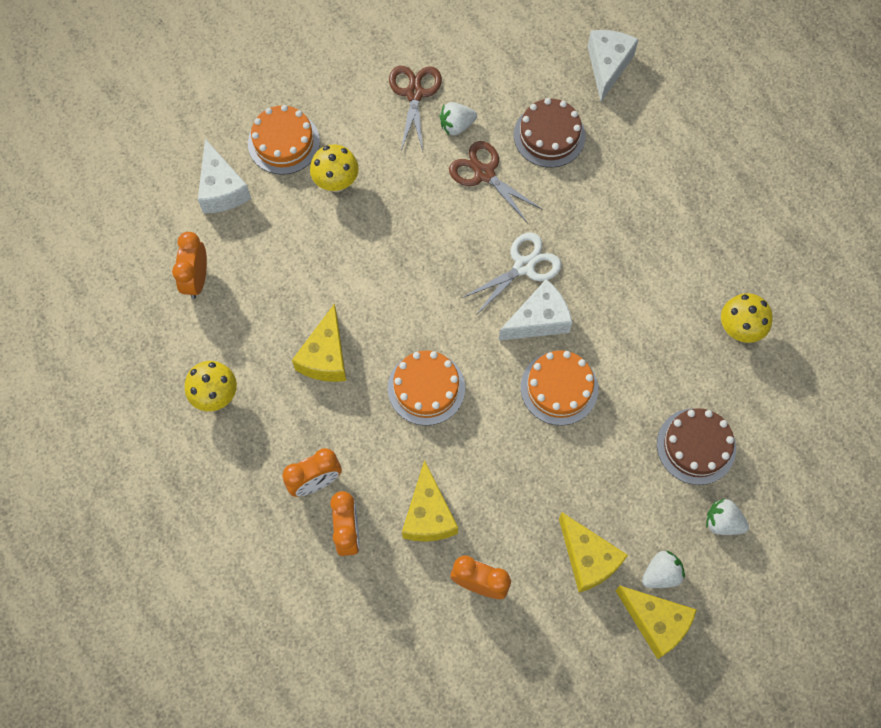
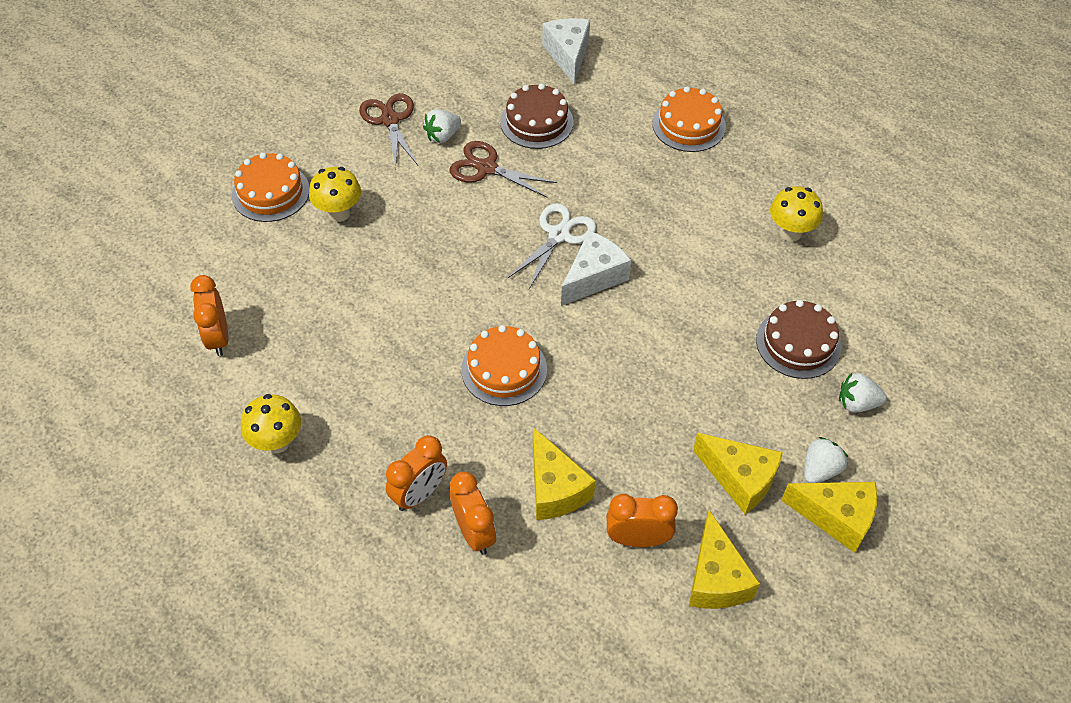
camera: 20 degrees left, 15 degrees down
white cheese [198,139,251,213] -> none
yellow cheese [292,303,346,382] -> yellow cheese moved to [689,510,760,609]
orange cake [521,350,598,425] -> orange cake moved to [652,86,726,152]

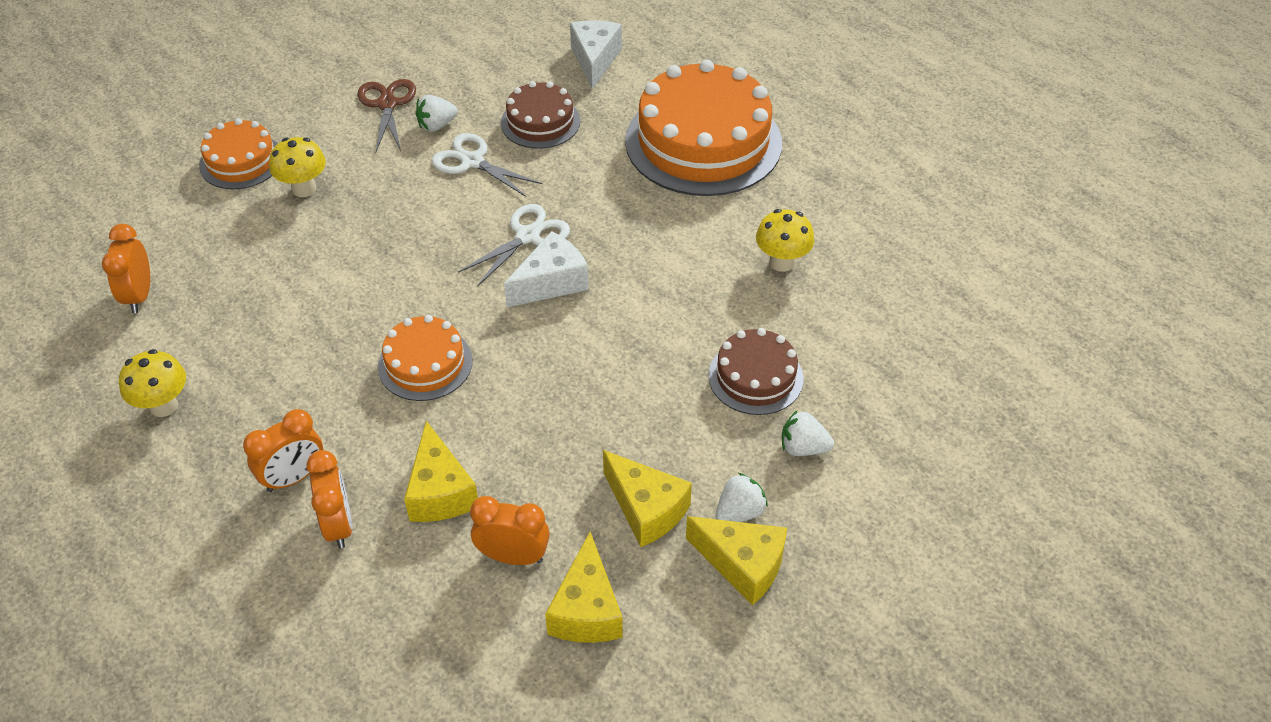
camera: 10 degrees right, 5 degrees down
brown scissors [450,141,557,197] -> white scissors [432,133,542,197]
orange cake [652,86,726,152] -> orange cake [625,60,782,196], size x1.94

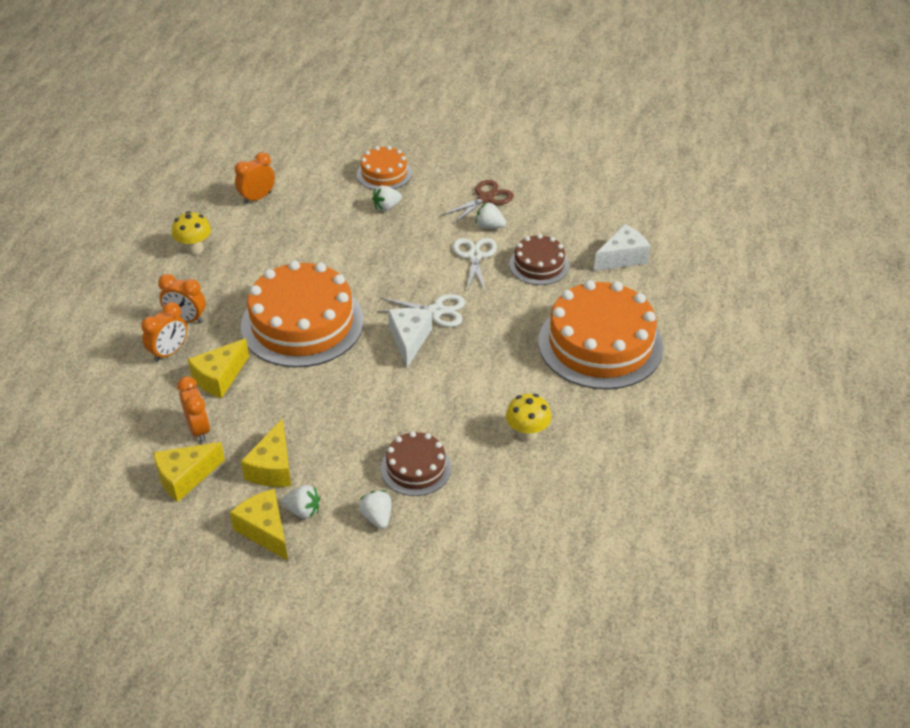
camera: 55 degrees right, 5 degrees down
yellow mushroom [269,137,326,197] -> white strawberry [372,185,402,211]
orange cake [378,315,473,401] -> orange cake [241,260,364,367], size x1.94
white cheese [504,231,589,307] -> white cheese turned 105 degrees counterclockwise [388,308,432,367]
yellow cheese [686,516,787,606] -> yellow cheese turned 150 degrees clockwise [230,489,288,561]

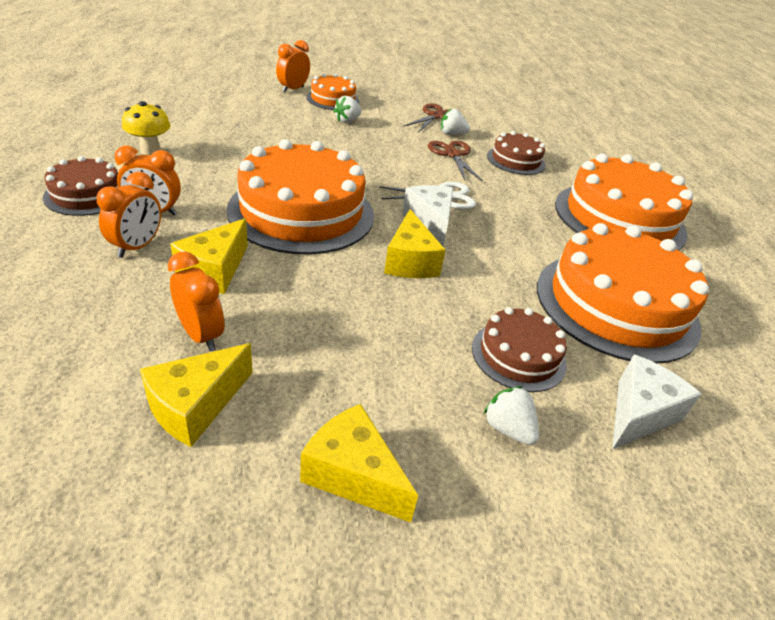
camera: 20 degrees left, 5 degrees down
orange clock [235,152,275,204] -> orange clock moved to [276,40,310,93]
yellow cheese [241,419,291,487] -> yellow cheese moved to [384,209,446,278]
white strawberry [282,485,320,519] -> none
white scissors [453,238,497,294] -> brown scissors [428,141,483,182]
yellow mushroom [506,394,551,442] -> orange cake [537,223,709,363]
white cheese [594,224,650,271] -> white cheese moved to [612,355,702,449]
none -> brown cake [43,156,118,216]

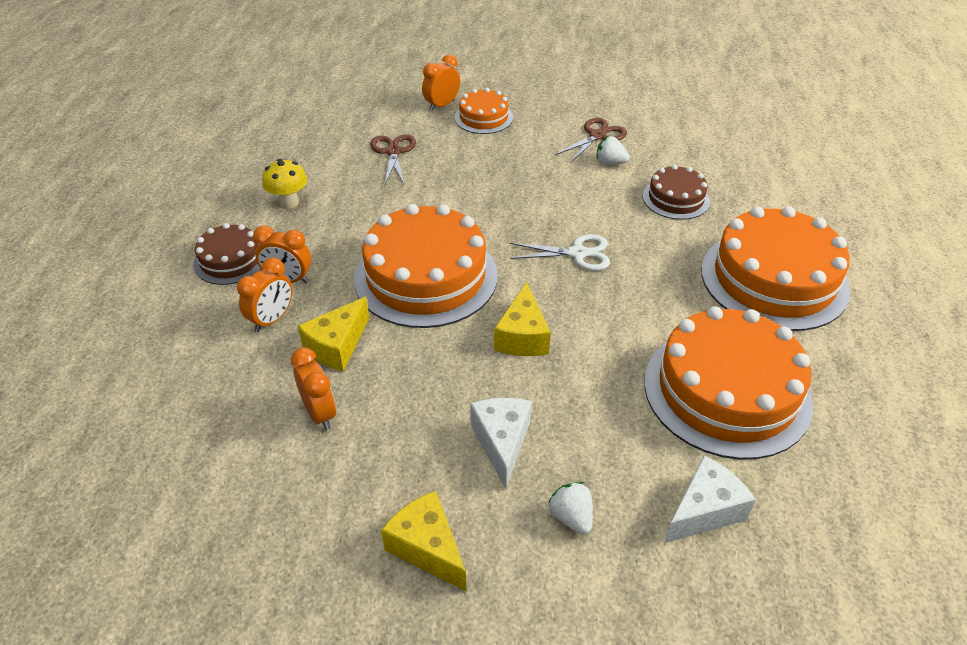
camera: 15 degrees right, 5 degrees up
yellow cheese [140,343,252,447] -> none
white strawberry [333,96,362,123] -> none
white cheese [402,185,453,246] -> white cheese moved to [470,398,532,488]
brown scissors [428,141,483,182] -> brown scissors moved to [370,134,416,186]
brown cake [472,307,567,392] -> none

